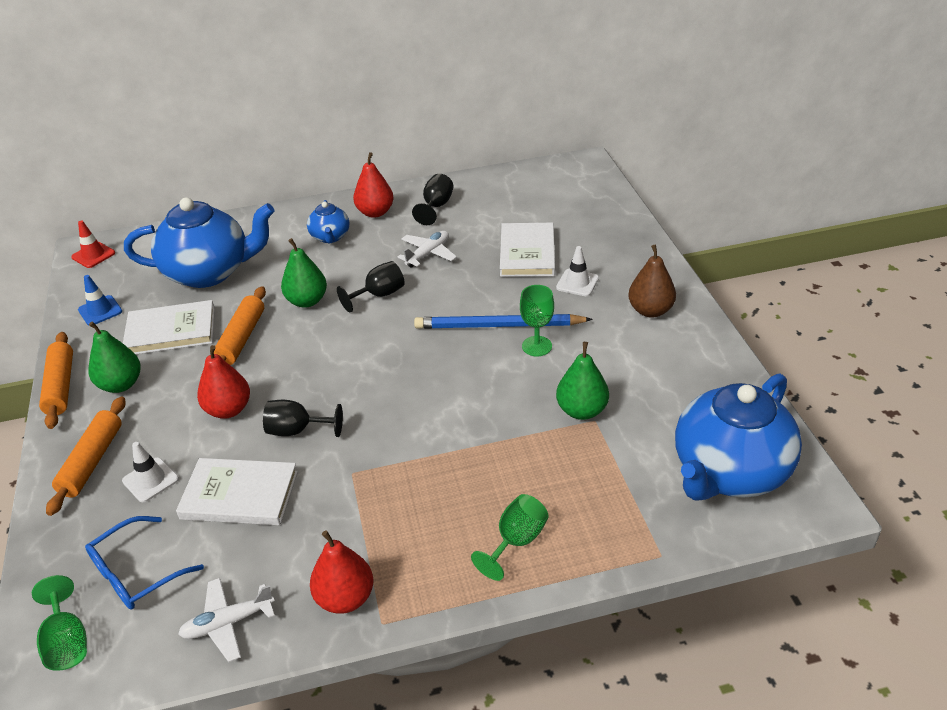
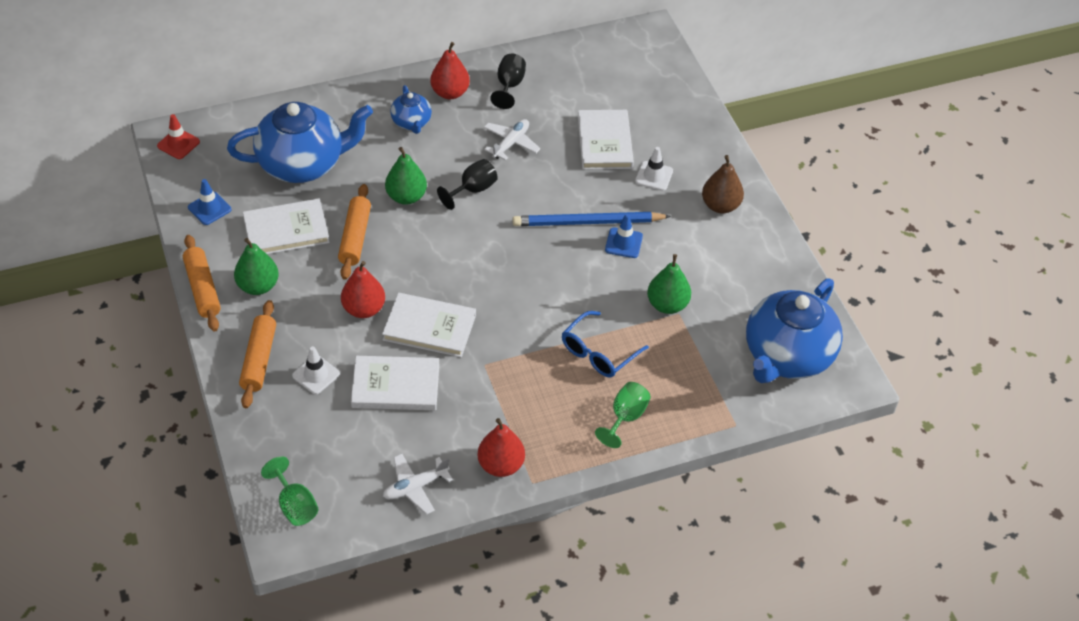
camera: 10 degrees left, 10 degrees up
blue glasses [85,516,204,610] -> blue glasses moved to [562,311,649,378]
black goblet [263,400,343,437] -> white book [382,293,476,357]
green goblet [520,285,554,356] -> blue traffic cone [605,214,643,258]

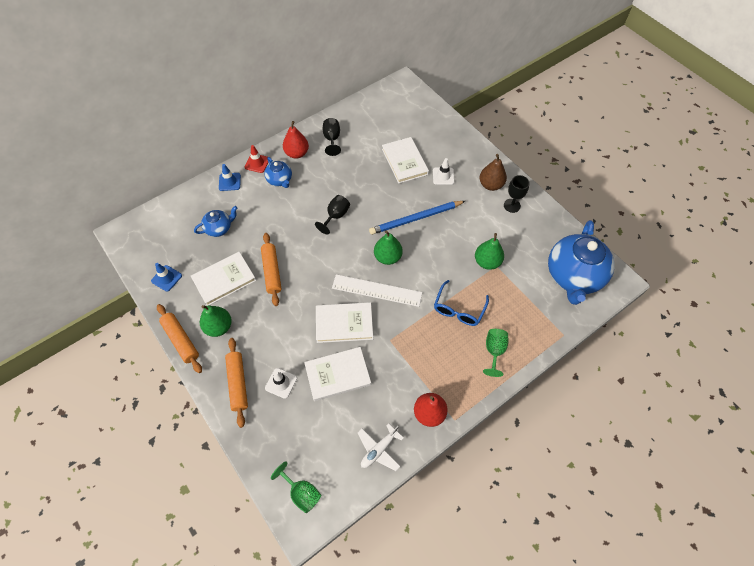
camera: 15 degrees left, 10 degrees up
red traffic cone [157,114,200,159] -> red traffic cone moved to [245,145,269,173]
blue teapot [227,102,373,183] -> blue teapot [194,206,238,237], size x0.48
red pear [341,261,385,318] -> none
green pear [385,147,427,205] -> green pear moved to [374,230,403,265]
white plane [484,119,540,160] -> none
blue traffic cone [605,214,643,258] -> blue traffic cone moved to [219,164,241,191]
none -> white ruler [332,274,422,307]
none -> black goblet [504,175,530,213]

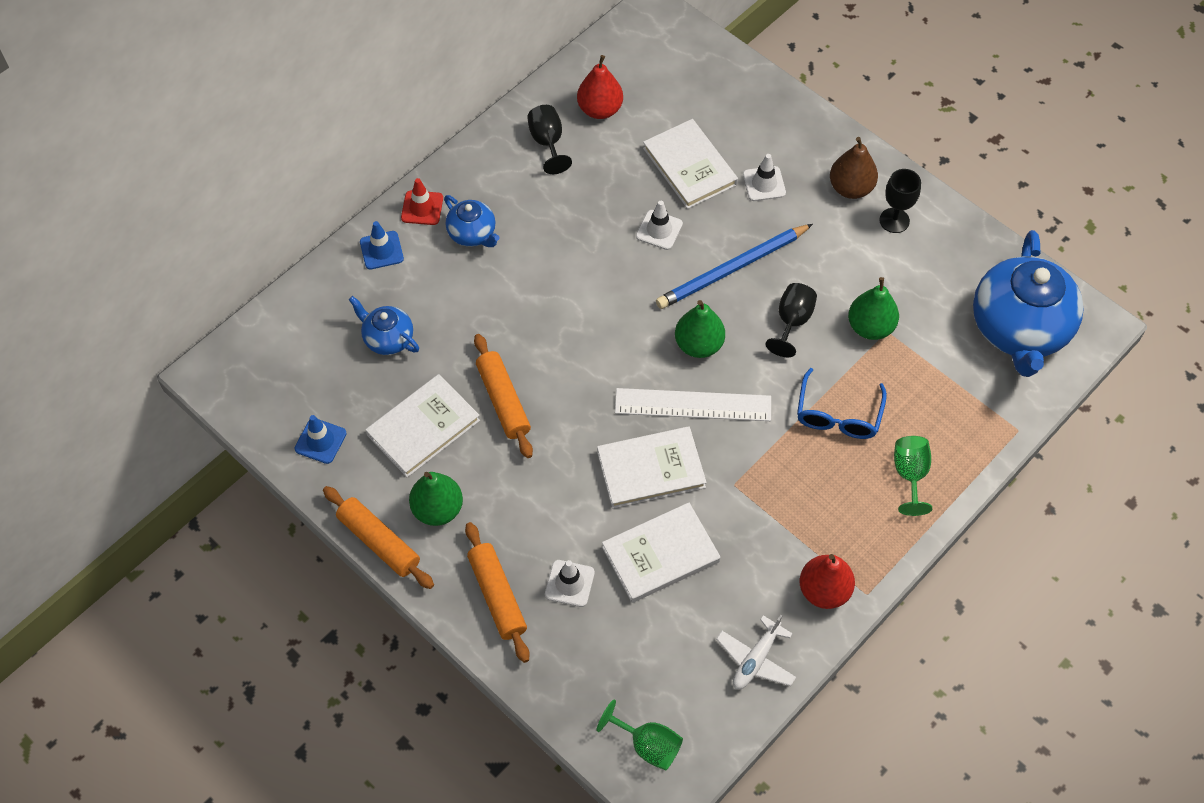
camera: 10 degrees left, 0 degrees up
blue teapot [194,206,238,237] -> blue teapot turned 105 degrees counterclockwise [349,296,419,355]
red pear [283,121,309,159] -> red pear moved to [577,55,623,119]
black goblet [315,195,350,234] -> black goblet moved to [765,283,817,357]
none -> white traffic cone [636,201,683,250]

